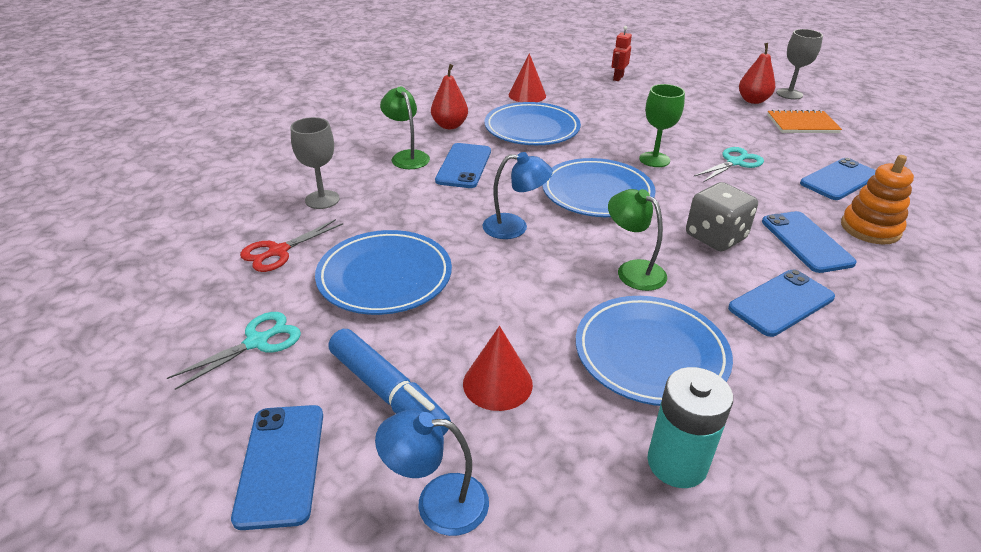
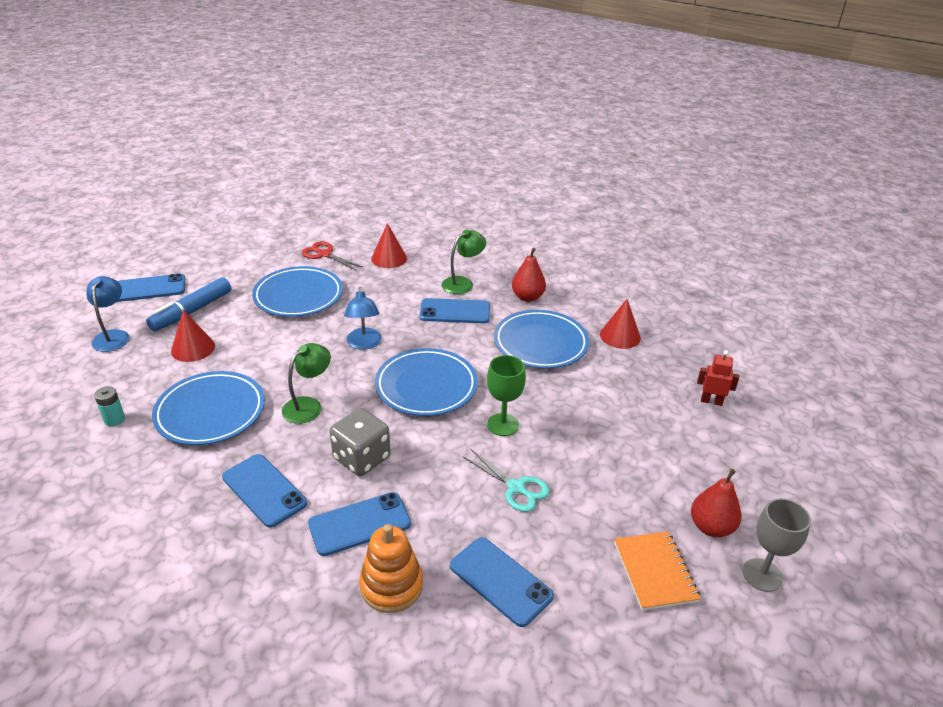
camera: 80 degrees right, 0 degrees up
turquoise scissors [167,312,301,390] -> none
grey goblet [290,117,340,209] -> red cone [371,223,407,268]
turquoise battery [647,367,733,488] -> turquoise battery [94,386,125,426], size x0.55

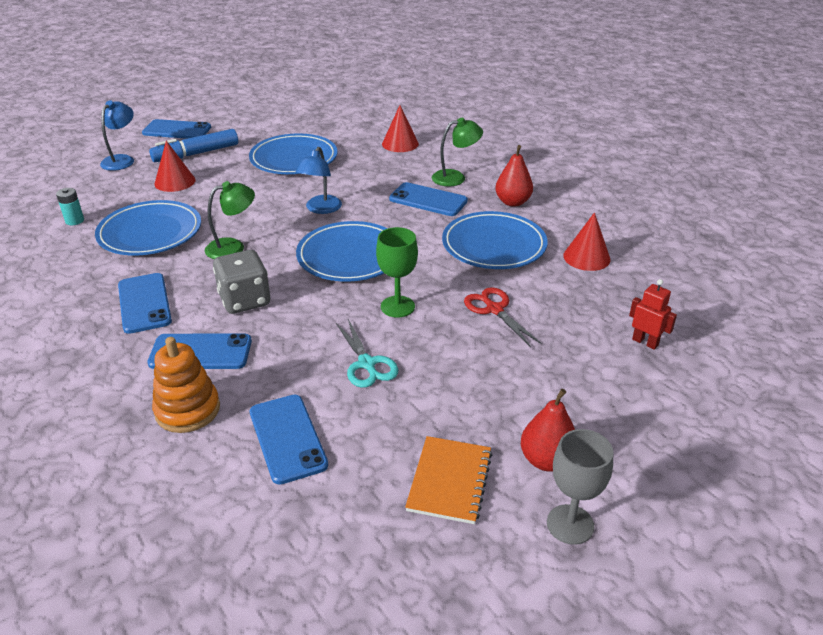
camera: 25 degrees right, 0 degrees up
red scissors [302,241,362,271] -> red scissors moved to [464,287,542,347]

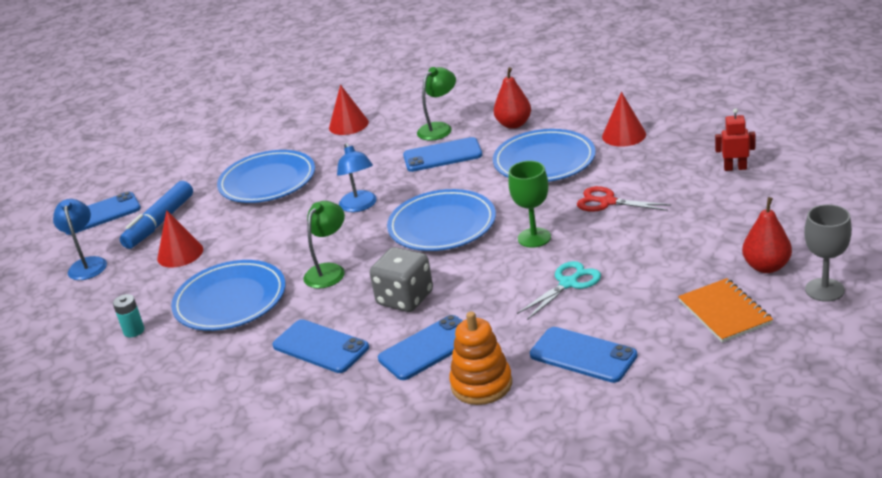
camera: 30 degrees left, 5 degrees down
turquoise scissors [336,319,398,388] -> turquoise scissors turned 75 degrees counterclockwise [517,261,601,320]

